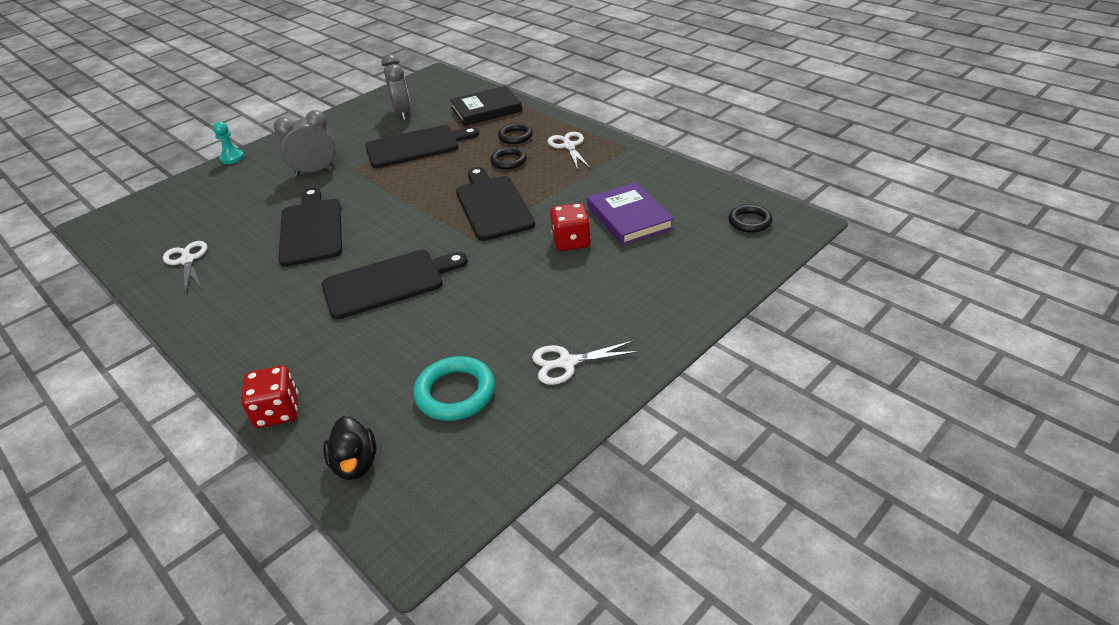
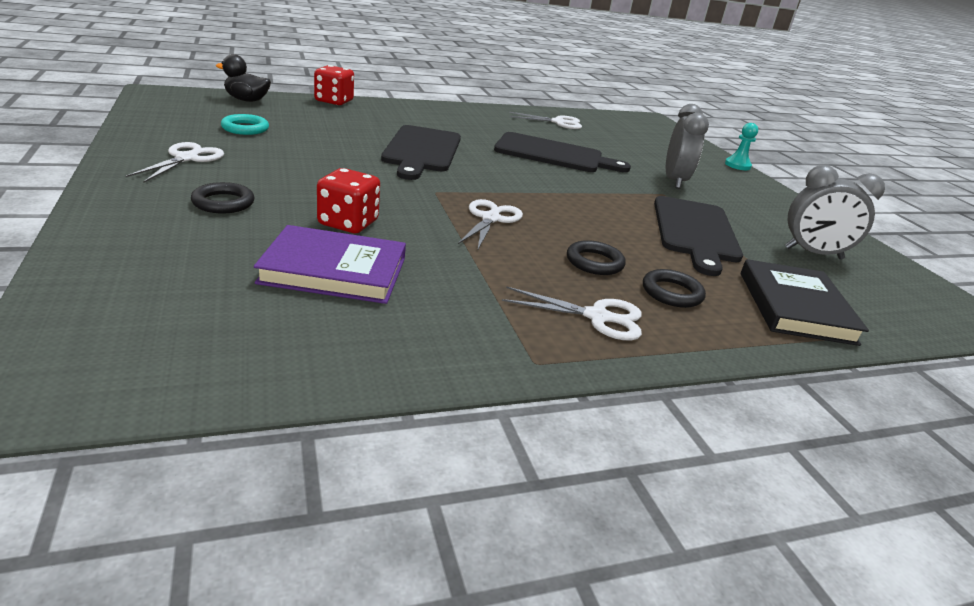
camera: 110 degrees right, 10 degrees down
turquoise ring [413,356,495,421] -> turquoise ring [221,114,269,135], size x0.65
black cutting board [456,167,535,241] -> white scissors [458,199,523,249]
black ring [729,204,772,233] -> black ring moved to [191,182,255,213]

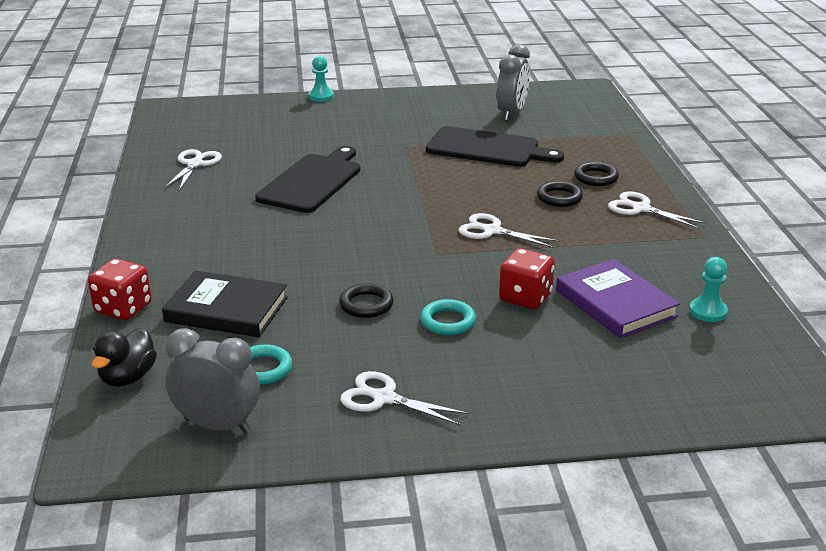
camera: 75 degrees left, 0 degrees up
black ring [191,182,255,213] -> black ring moved to [339,283,394,318]
purple book [254,225,406,304] -> purple book turned 45 degrees counterclockwise [556,259,680,338]
black cutting board [381,125,461,180] -> none
white scissors [502,286,642,340] -> white scissors turned 75 degrees counterclockwise [608,191,706,229]
grey clock [666,104,709,189] -> grey clock moved to [165,328,260,434]
black book [741,259,869,346] -> black book moved to [162,271,288,337]
none -> turquoise ring [420,299,476,335]
none -> turquoise pawn [689,257,728,322]

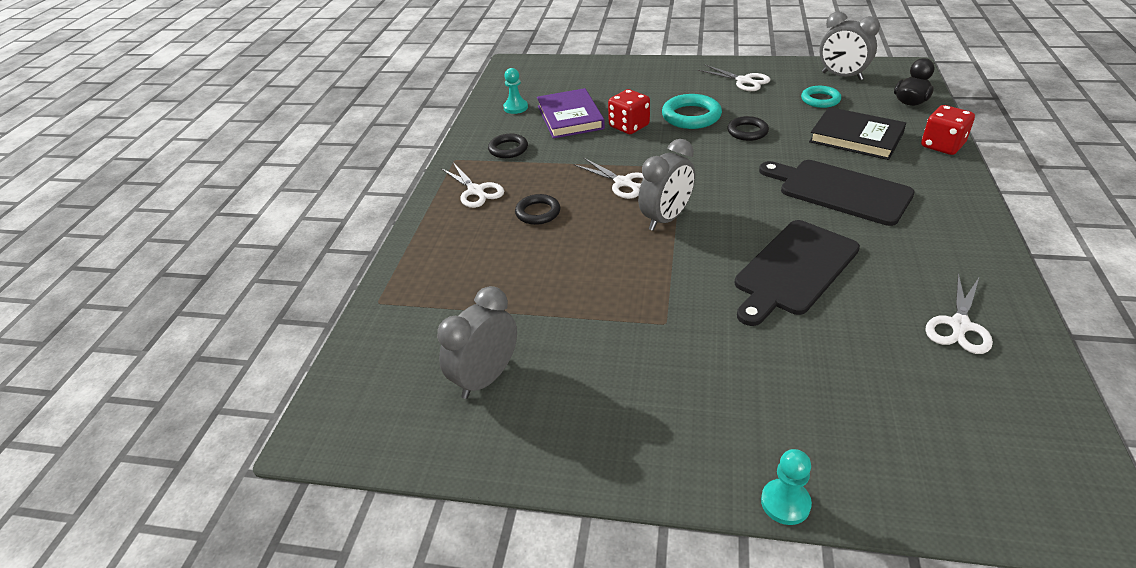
camera: 160 degrees left, 10 degrees up
turquoise ring [420,299,476,335] -> turquoise ring [662,94,722,129], size x1.53
black cutting board [426,126,564,167] -> black cutting board moved to [759,160,915,226]
black ring [574,162,619,186] -> black ring moved to [488,134,528,158]
none -> grey clock [638,139,695,231]

